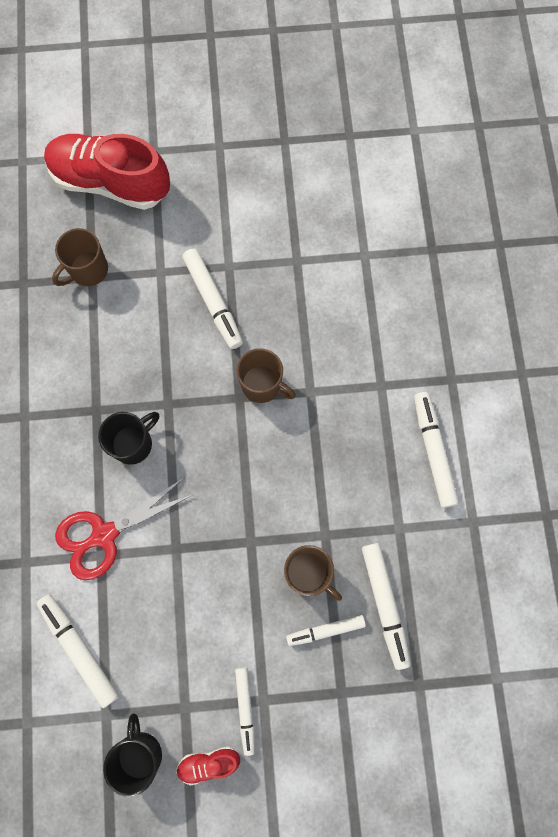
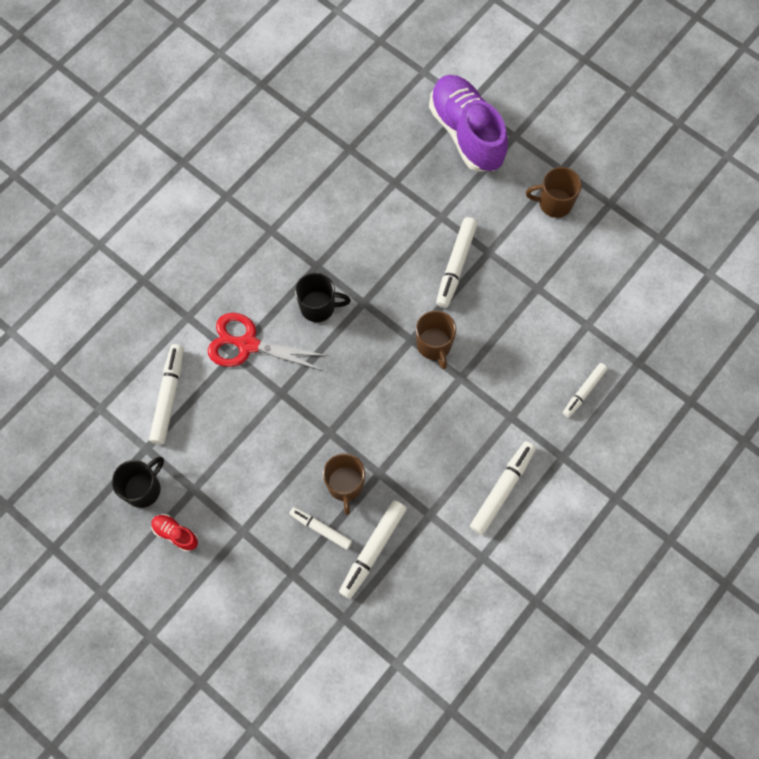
camera: 45 degrees right, 5 degrees down
red shoe [44,134,170,210] -> purple shoe [429,75,508,172]
brown mug [52,228,108,286] -> brown mug moved to [526,167,582,218]
white marker [235,667,255,756] -> white marker moved to [563,363,608,418]

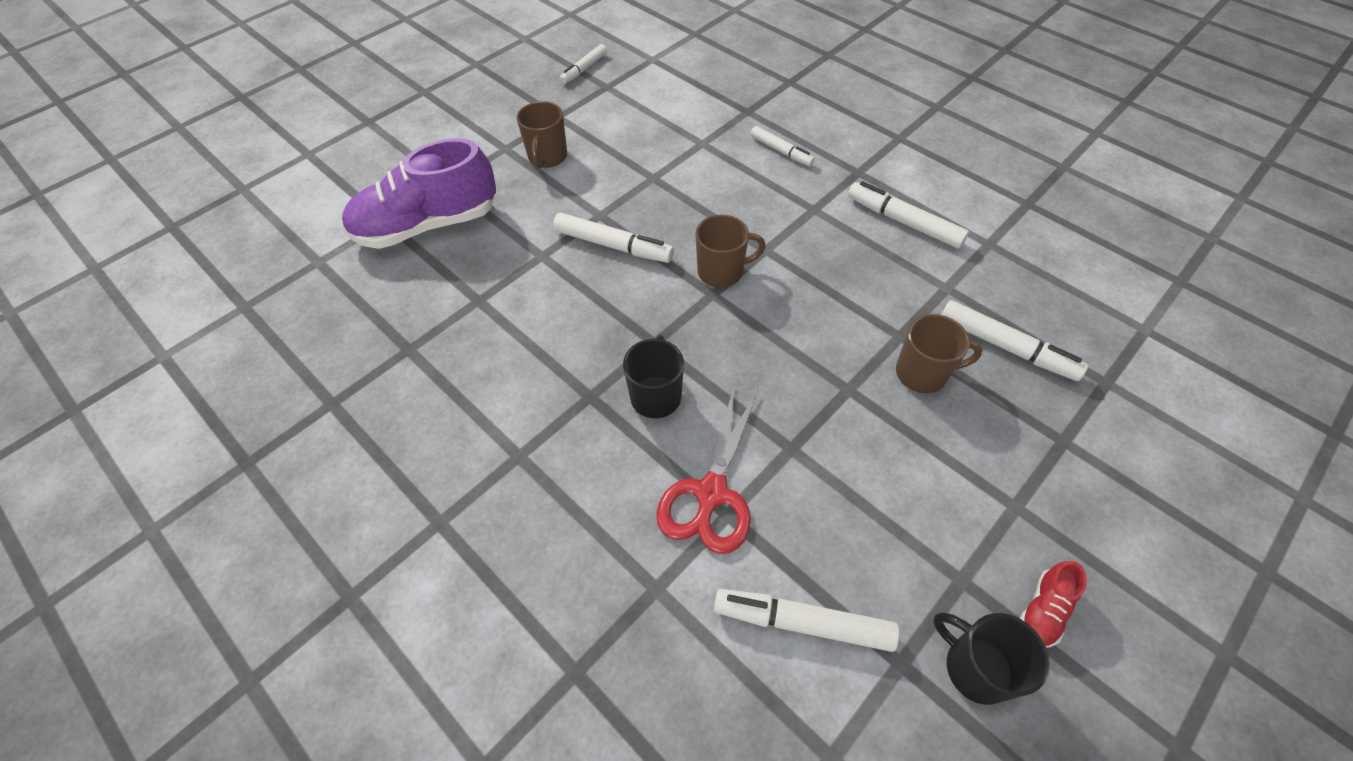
camera: 85 degrees left, 15 degrees down
white marker [289,507,352,550] -> white marker moved to [559,44,607,84]

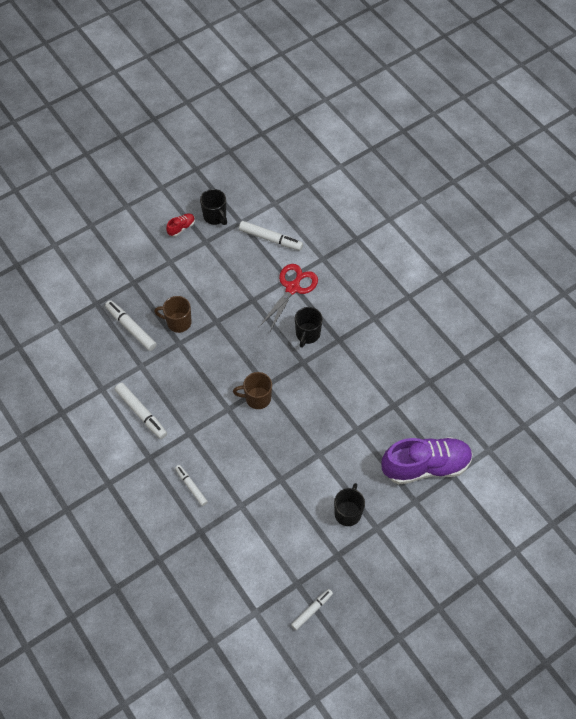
camera: 170 degrees left, 5 degrees up
brown mug [517,101,567,169] -> black mug [334,483,365,526]
white marker [553,213,674,263] -> none

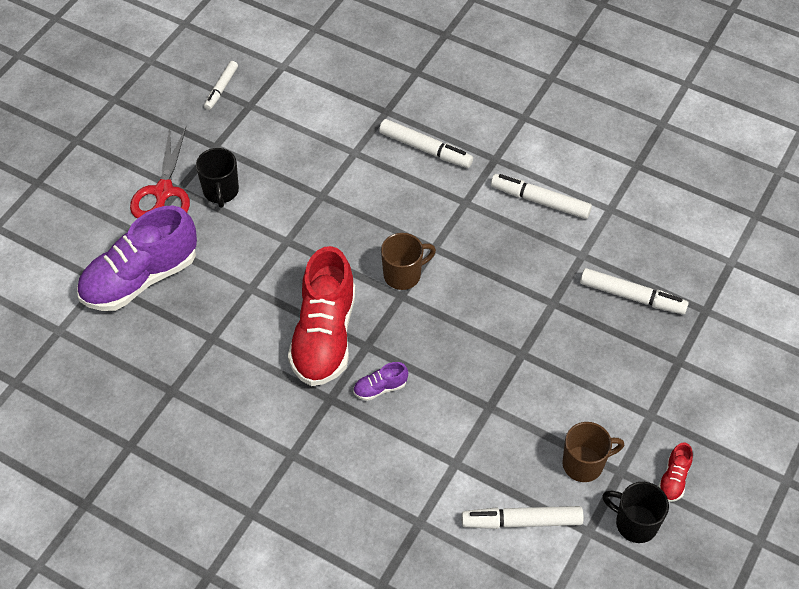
camera: 155 degrees right, 5 degrees down
brown mug [154,296,192,333] -> brown mug moved to [563,422,624,482]
white marker [175,465,208,506] -> white marker [379,119,473,168], size x1.54
red scissors [259,264,318,331] -> red scissors moved to [130,128,190,219]
black mug [295,307,323,348] -> purple shoe [353,362,408,401]
none -> red shoe [288,246,355,386]

